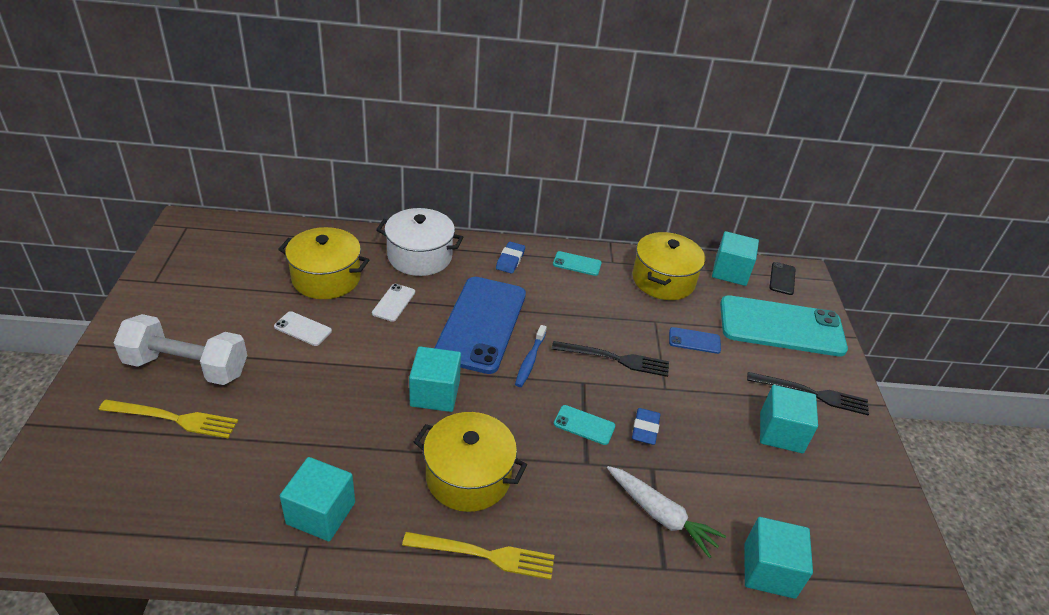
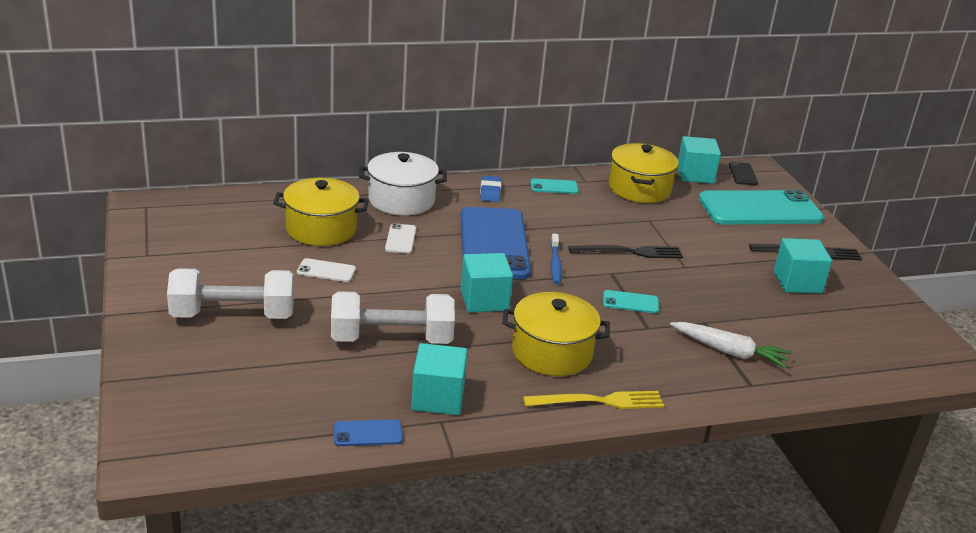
camera: 15 degrees left, 10 degrees down
yellow fork [99,400,238,438] -> none
blue eraser [632,408,661,445] -> none
blue phone [669,327,721,354] -> blue phone moved to [334,419,403,446]
turquoise cube [744,517,813,599] -> none
none -> white dumbbell [331,291,455,344]

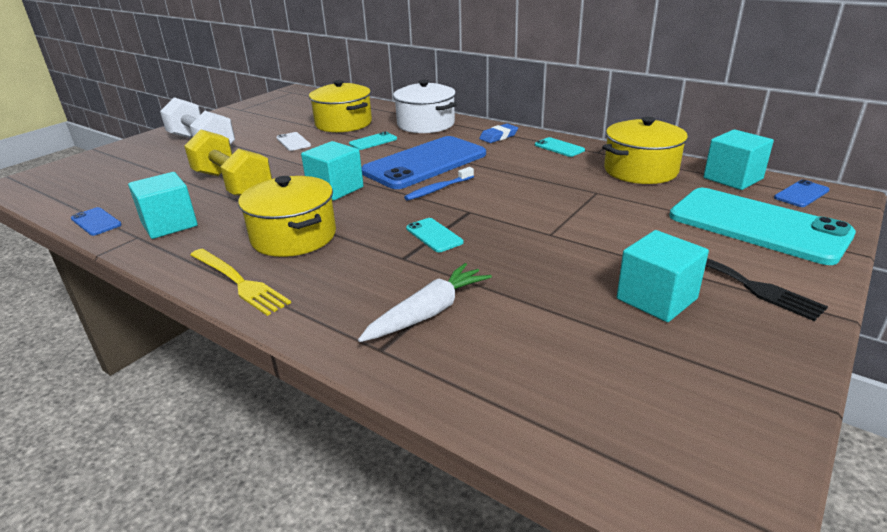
camera: 55 degrees right, 0 degrees up
white dumbbell [331,291,455,344] -> yellow dumbbell [184,130,272,196]
white phone [385,223,416,254] -> turquoise phone [349,132,397,150]
black fork [568,245,683,258] -> none
white carrot [670,322,792,369] -> white carrot turned 120 degrees counterclockwise [358,263,492,342]
black phone [729,162,758,185] -> blue phone [774,180,830,207]

